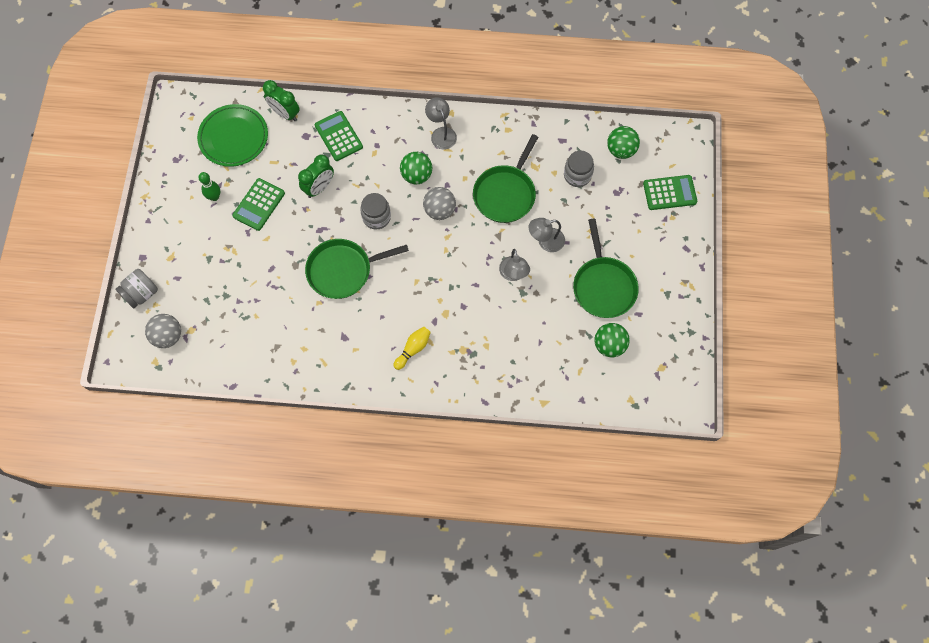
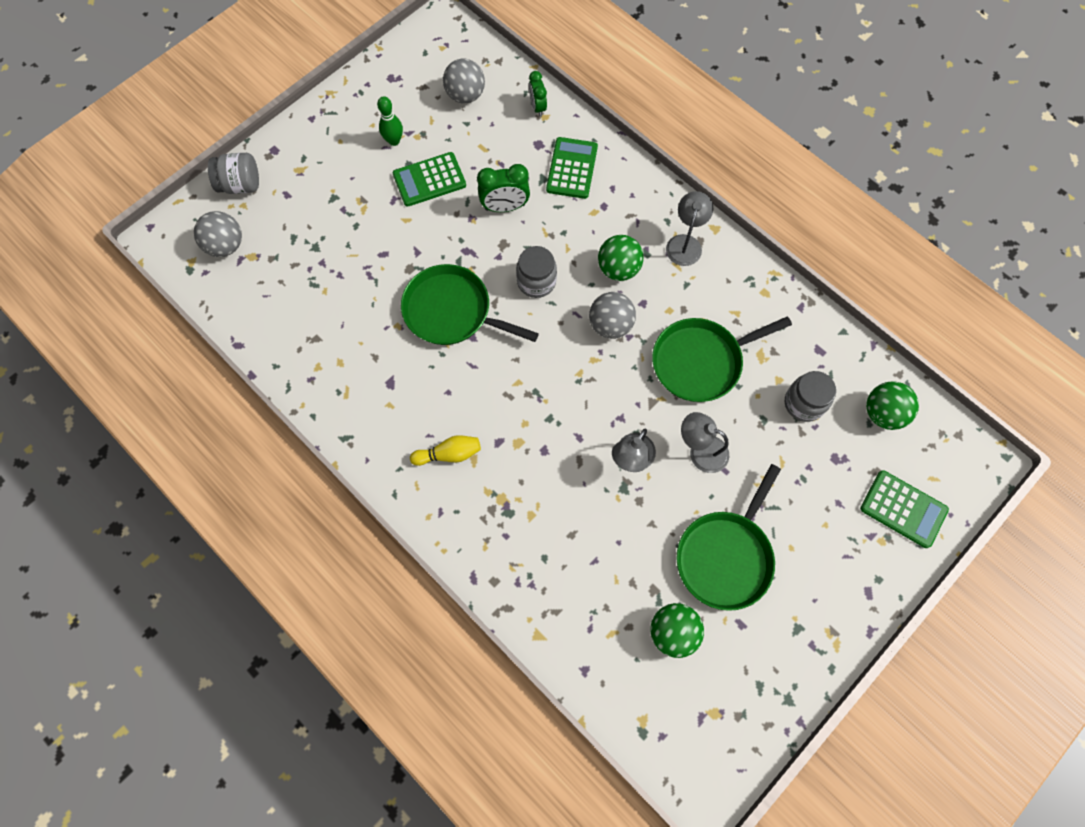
camera: 40 degrees right, 0 degrees up
green plate [197,104,268,167] -> grey ball [443,59,485,103]
green clock [263,80,300,121] -> green clock [529,71,547,117], size x0.65

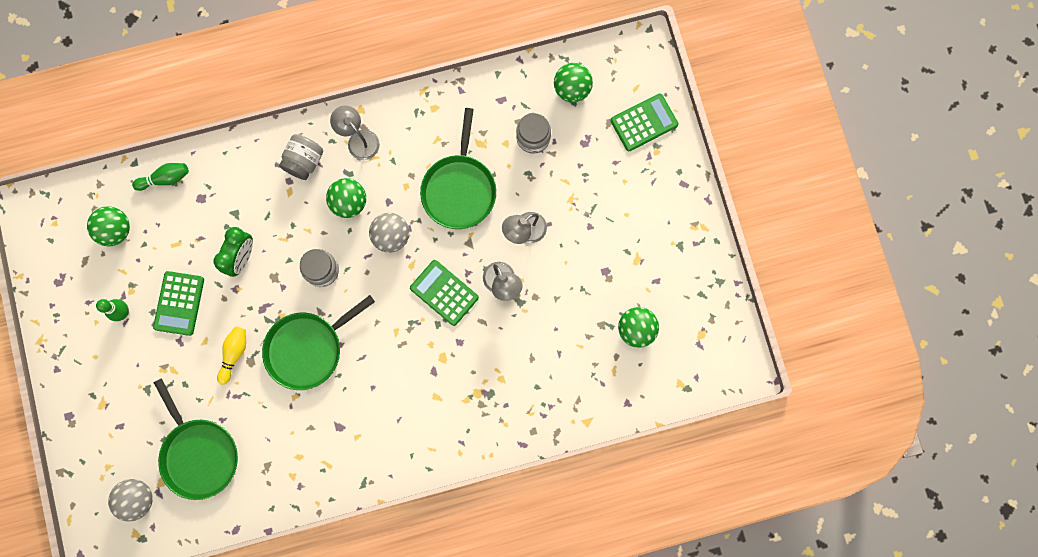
camera: 60 degrees left, 10 degrees up
grey jar [208,153,259,194] -> grey jar moved to [279,134,323,180]
yellow bowling pin [410,435,481,466] -> yellow bowling pin moved to [217,327,246,385]
grey ball [443,59,485,103] -> green ball [87,206,130,246]
green clock [529,71,547,117] -> green bowling pin [132,163,189,191]
green calculator [546,137,598,199] -> green calculator moved to [410,260,479,326]
green pan [677,464,781,611] -> green pan moved to [154,378,238,500]

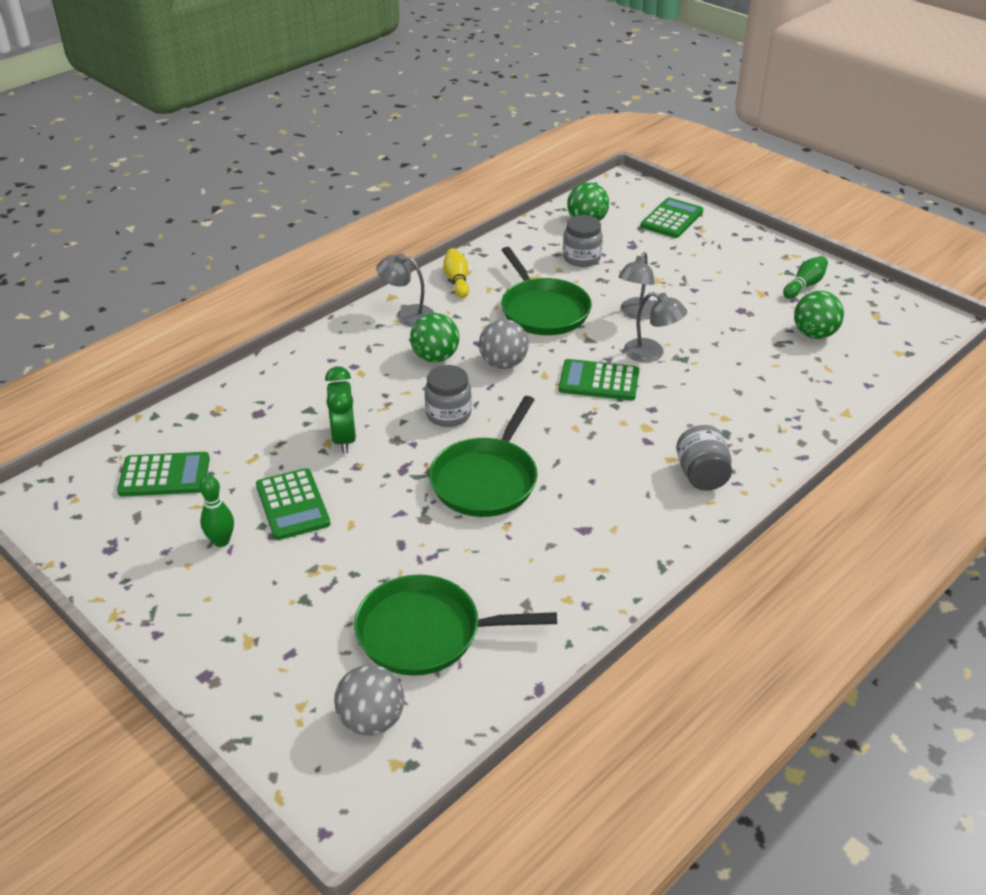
camera: 30 degrees left, 40 degrees down
green ball [87,206,130,246] -> green calculator [117,452,210,497]
green bowling pin [132,163,189,191] -> green bowling pin moved to [783,256,828,299]
green pan [154,378,238,500] -> green pan turned 150 degrees clockwise [354,575,557,676]
yellow bowling pin [217,327,246,385] -> yellow bowling pin moved to [443,248,469,298]
grey jar [279,134,323,180] -> grey jar moved to [676,425,732,491]

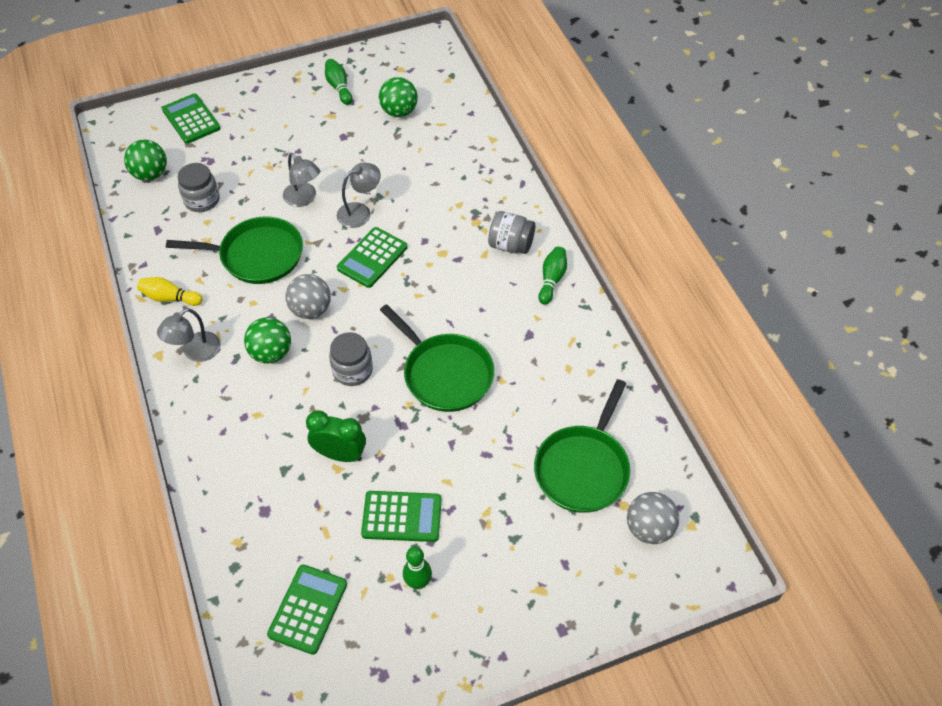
camera: 65 degrees left, 15 degrees up
none -> green bowling pin [538,246,567,305]

